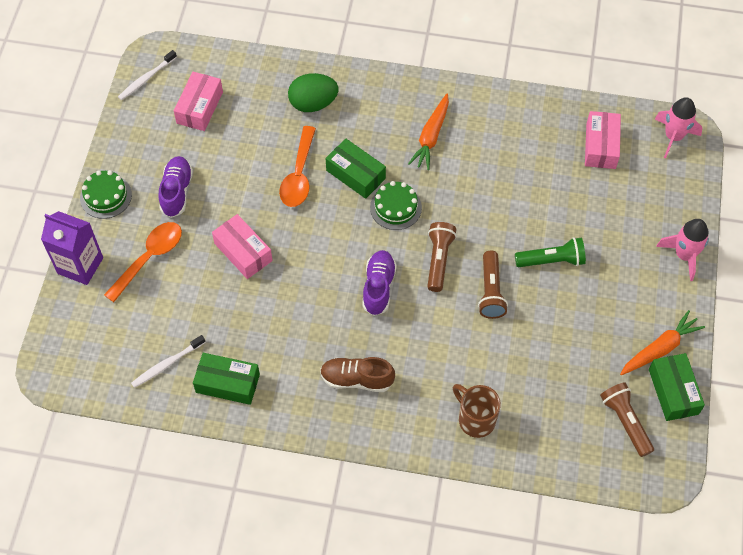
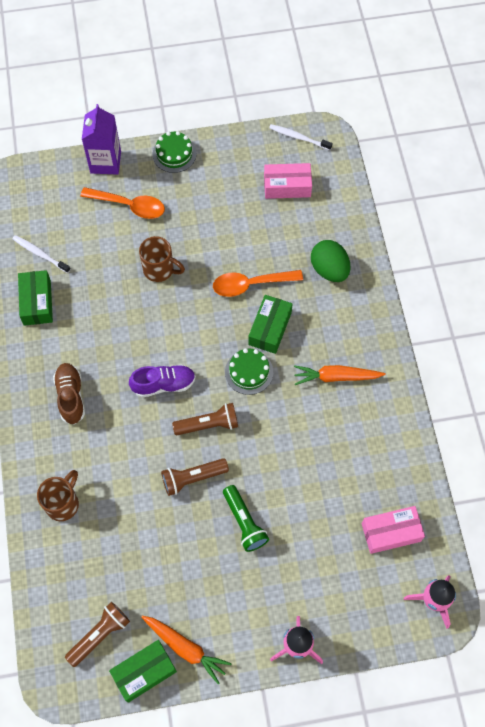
camera: 70 degrees right, 5 degrees up
purple shoe [159,156,193,218] -> none
pink box [212,214,273,279] -> brown mug [139,236,185,282]

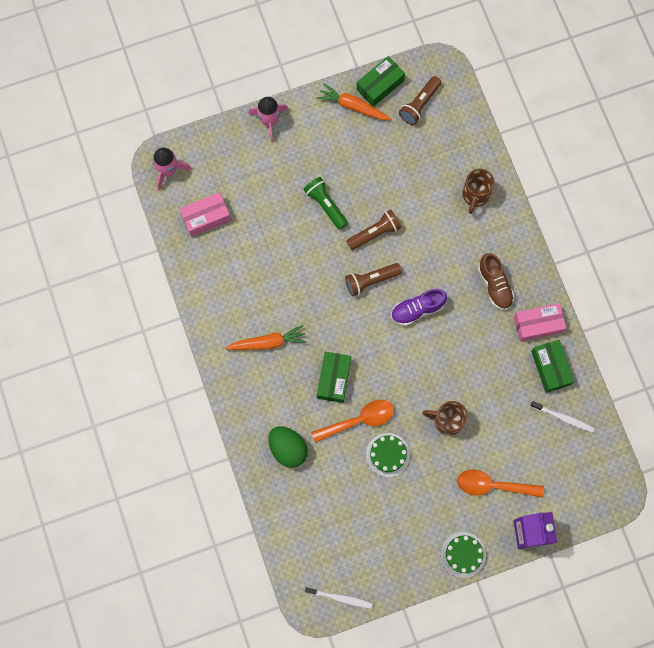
camera: 170 degrees right, 10 degrees up
green cake [225,348,273,395] -> green cake moved to [366,433,410,477]
pink box [264,163,312,199] -> pink box moved to [514,303,566,342]

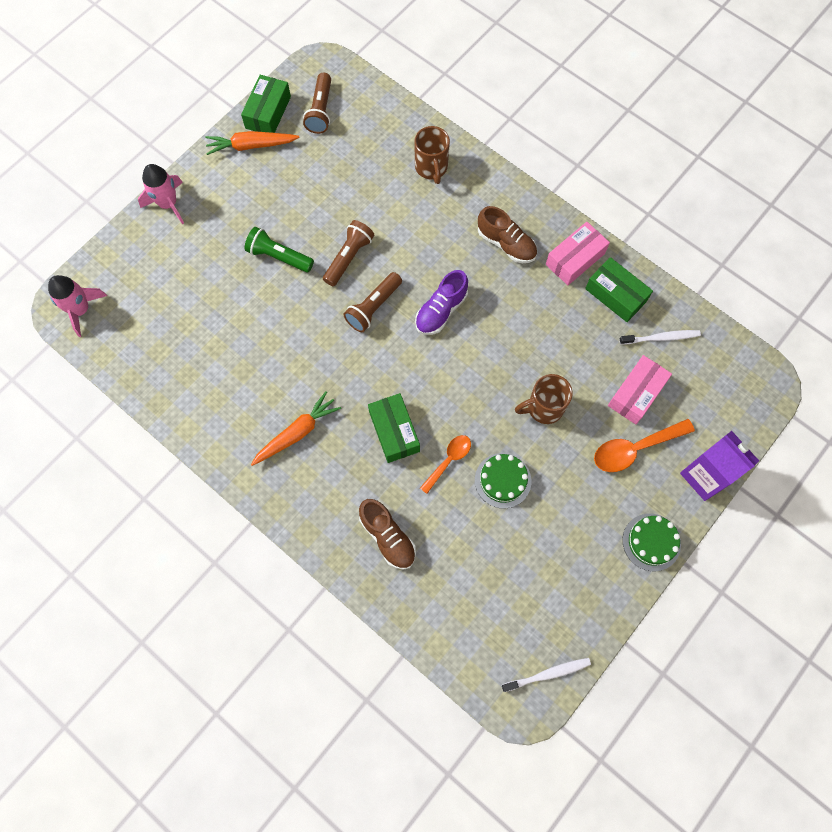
camera: 30 degrees left, 5 degrees down
pink box [180,192,231,237] -> pink box moved to [608,355,672,424]
green egg [268,426,308,468] -> brown shoe [359,499,416,570]
orange spoon [311,400,394,443] -> orange spoon [420,435,471,494], size x0.65

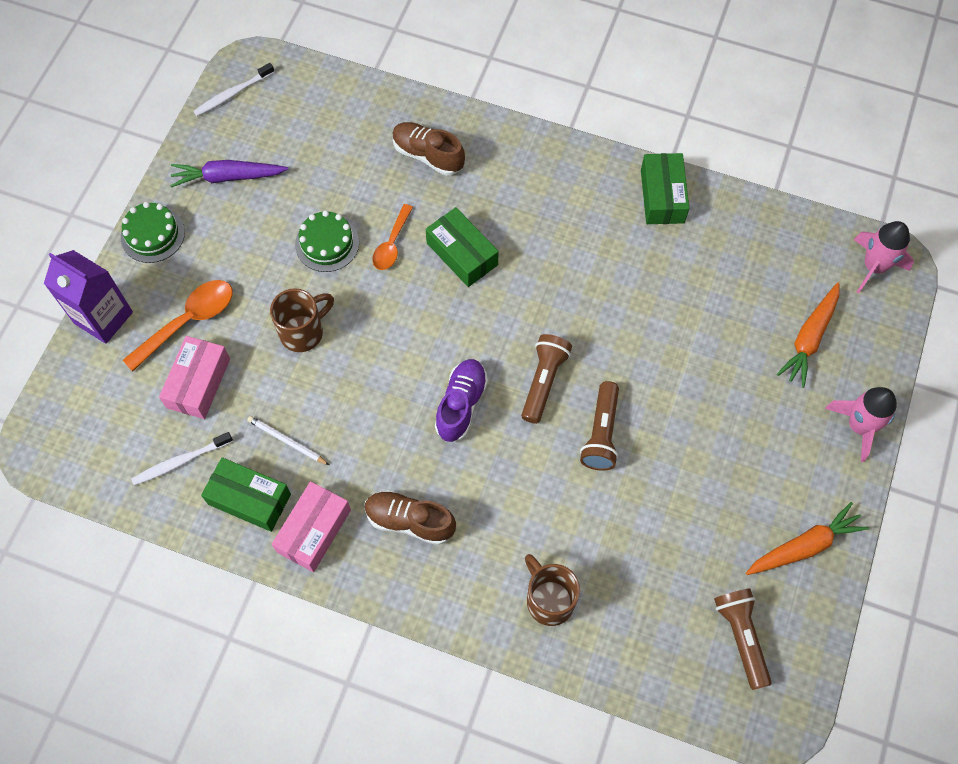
camera: 160 degrees right, 5 degrees down
green box [241,75,291,133] -> green box moved to [641,153,689,224]
green flashlight [245,227,314,272] -> none
orange carrot [251,391,341,466] -> orange carrot moved to [777,283,839,388]
none -> purple carrot [170,160,288,187]
none -> white pencil [247,416,329,465]

